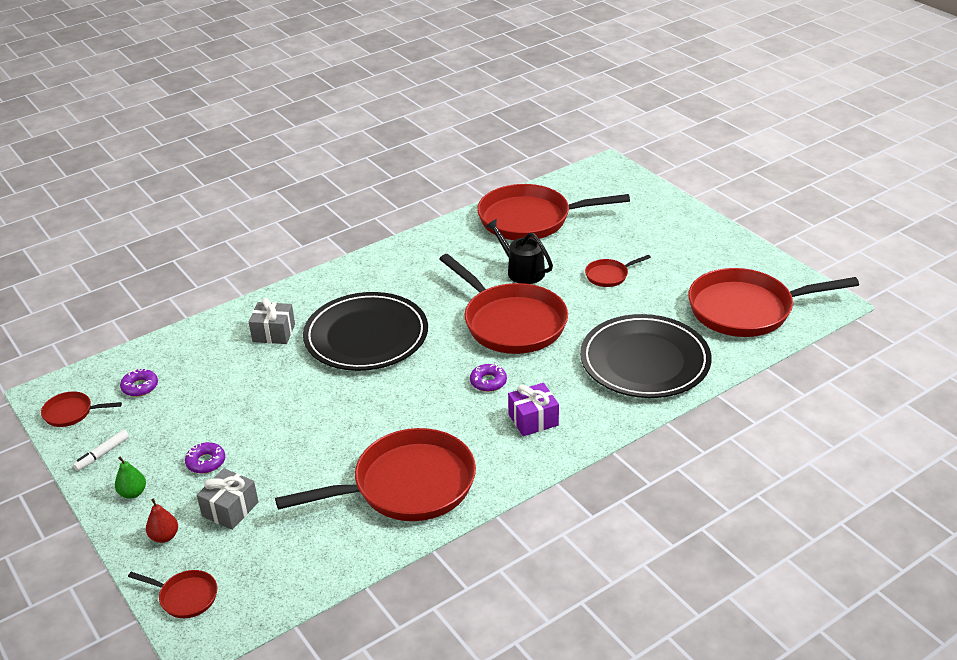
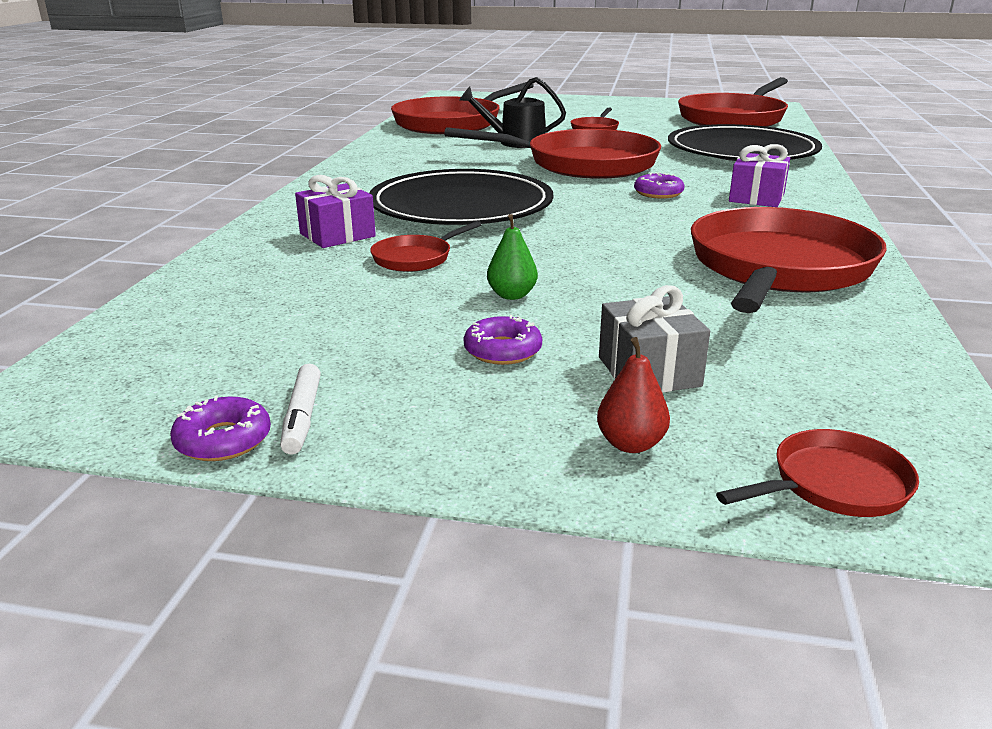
camera: 45 degrees left, 10 degrees down
red pan [41,391,122,427] -> red pan moved to [370,221,482,272]
green pear [115,457,146,499] -> green pear moved to [487,214,538,300]
purple donut [120,369,158,397] -> purple donut moved to [170,395,271,461]
grey gift [249,298,295,344] -> purple gift [295,175,376,248]

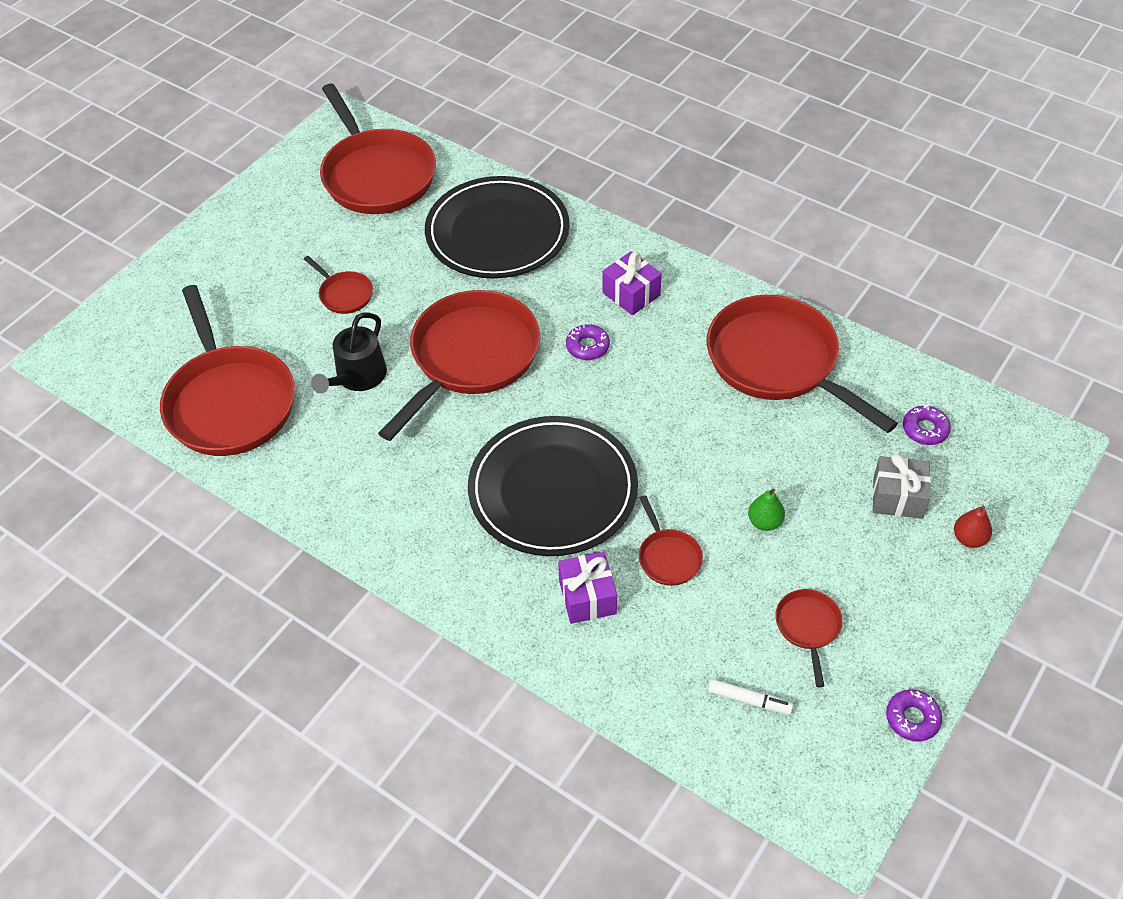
camera: 65 degrees left, 25 degrees up
white marker [280,364,321,454] -> white marker moved to [708,679,793,715]
purple donut [464,315,542,365] -> purple donut moved to [903,405,951,445]
red pan [716,429,919,517] -> red pan moved to [775,589,843,687]

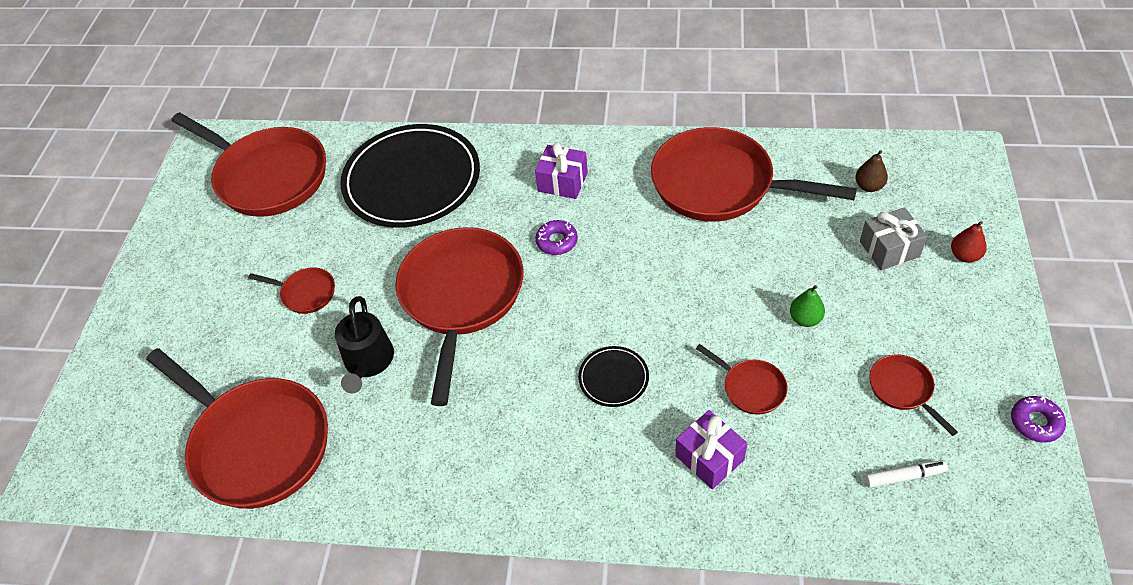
camera: 25 degrees left, 0 degrees up
black plate [468,416,638,556] -> black plate [578,346,649,407], size x0.42
purple donut [903,405,951,445] -> brown pear [855,150,888,192]

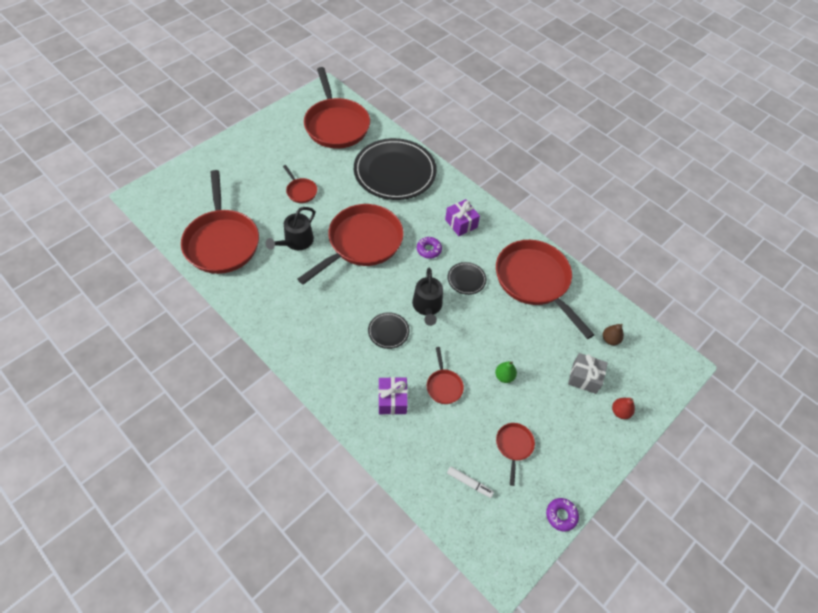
camera: 30 degrees right, 5 degrees up
none -> black watering can [412,267,443,326]
none -> black plate [448,262,486,295]

